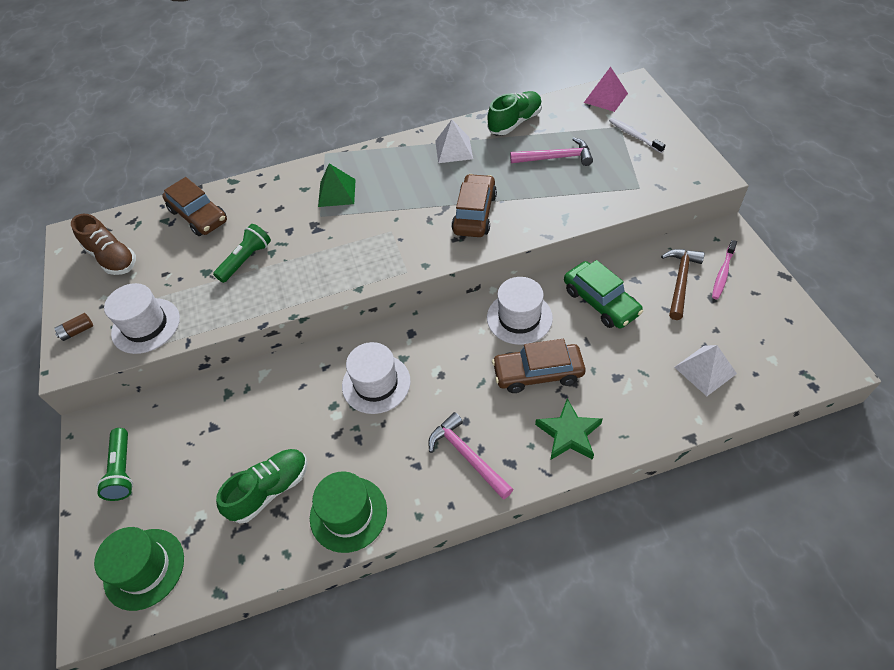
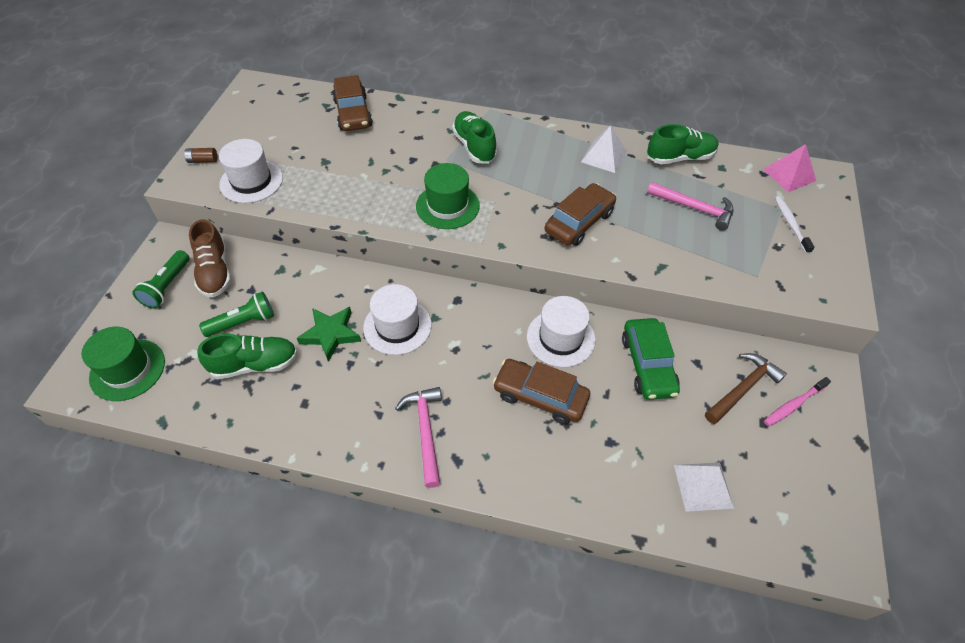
camera: 25 degrees right, 0 degrees up
brown shoe [71,214,136,275] -> brown shoe moved to [189,219,231,297]
green flashlight [213,224,271,283] -> green flashlight moved to [199,291,274,337]
green hat [310,472,387,553] -> green hat moved to [416,163,480,229]
green pyramid [318,163,356,207] -> green shoe [452,111,497,164]
green star [535,399,603,460] -> green star moved to [297,307,361,362]

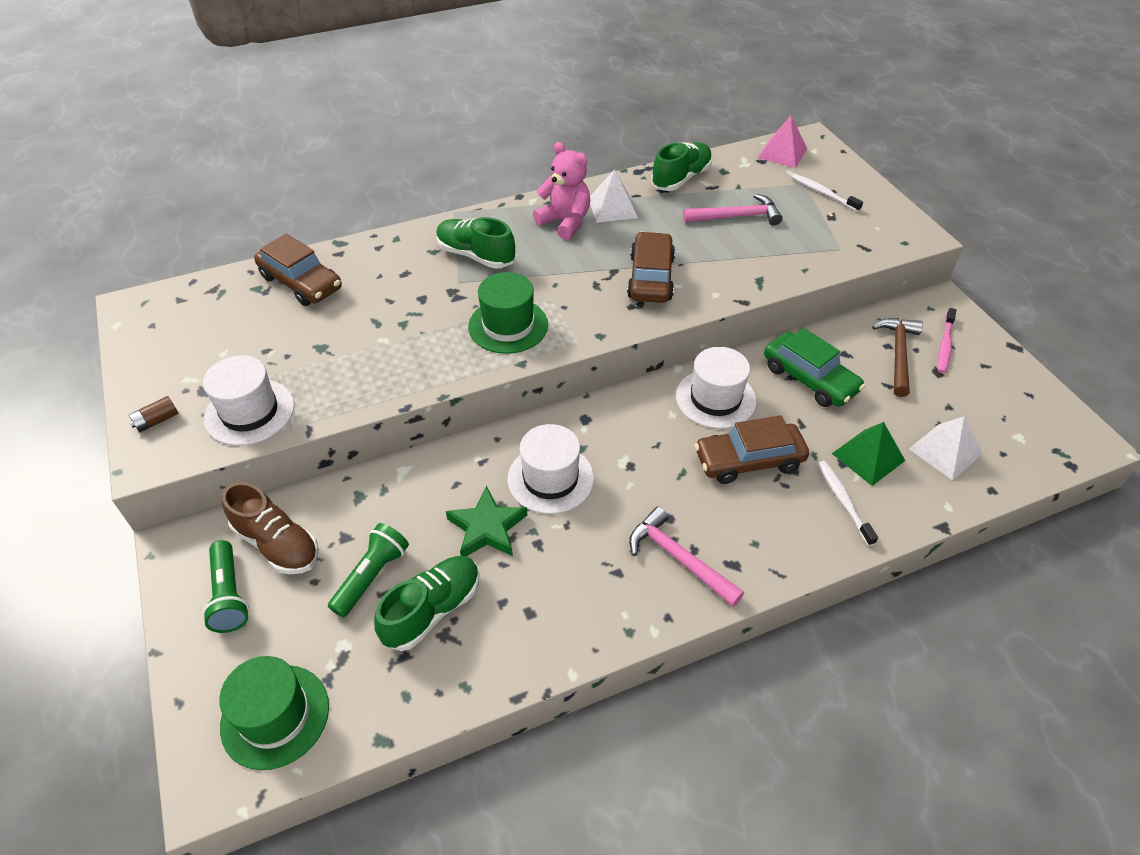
camera: 35 degrees left, 5 degrees down
none -> pink teddy bear [533,142,590,240]
none -> white toothbrush [818,461,878,546]
none -> green pyramid [832,422,905,486]

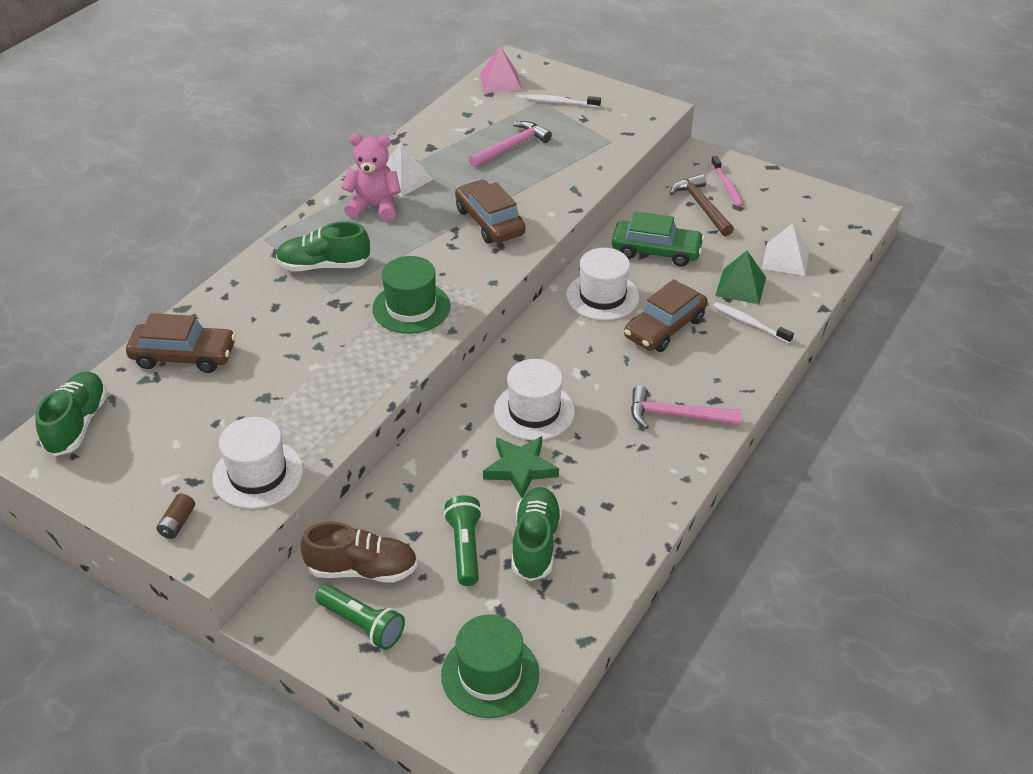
camera: 35 degrees left, 5 degrees down
green shoe [651,142,712,191] -> green shoe moved to [35,372,108,456]

